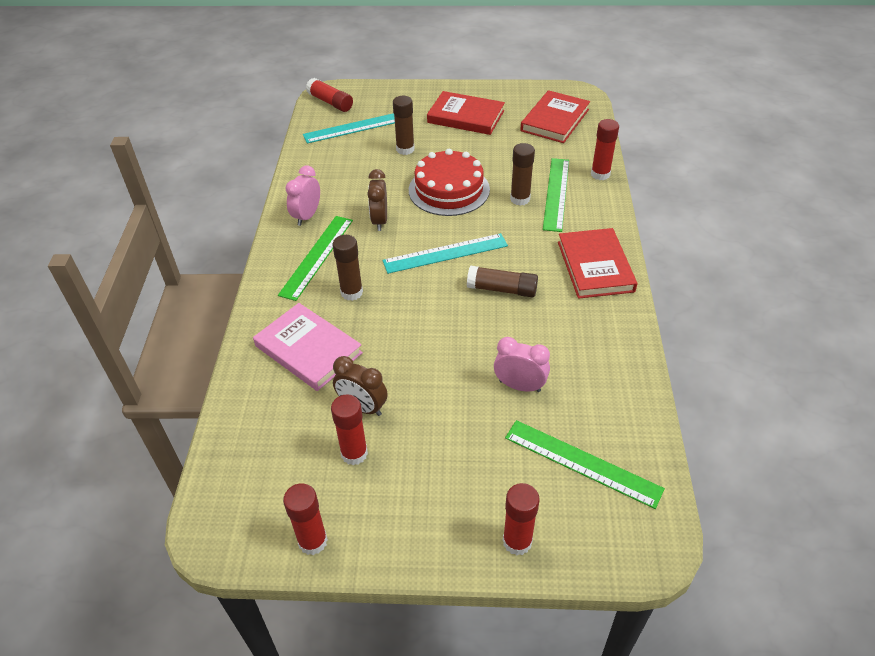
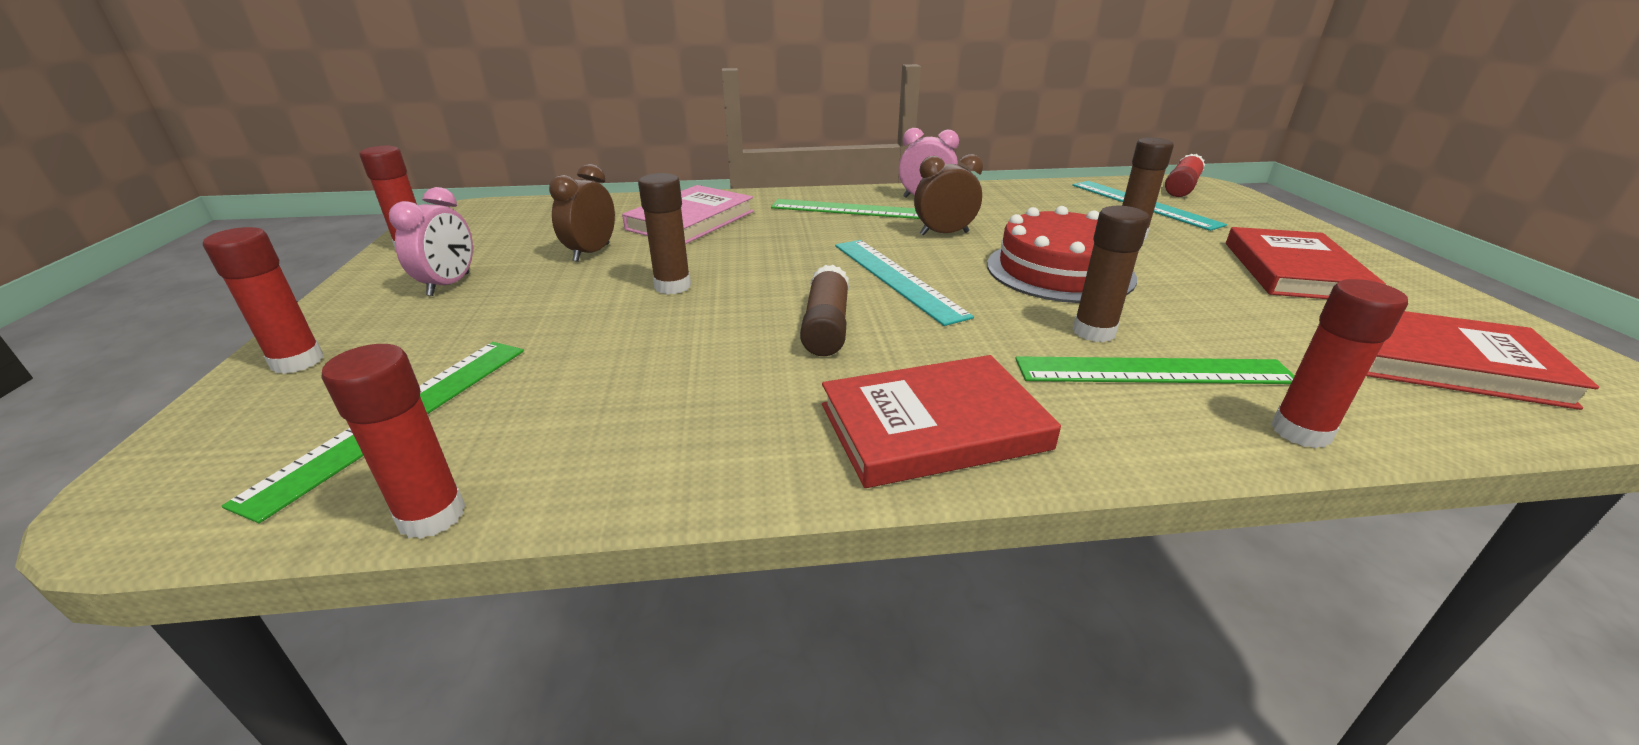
camera: 80 degrees right, 15 degrees down
red glue stick [331,394,368,465] -> red glue stick moved to [321,344,466,539]
brown glue stick [332,235,363,301] -> brown glue stick moved to [638,173,691,294]
pink clock [494,337,550,392] -> pink clock moved to [389,187,473,296]

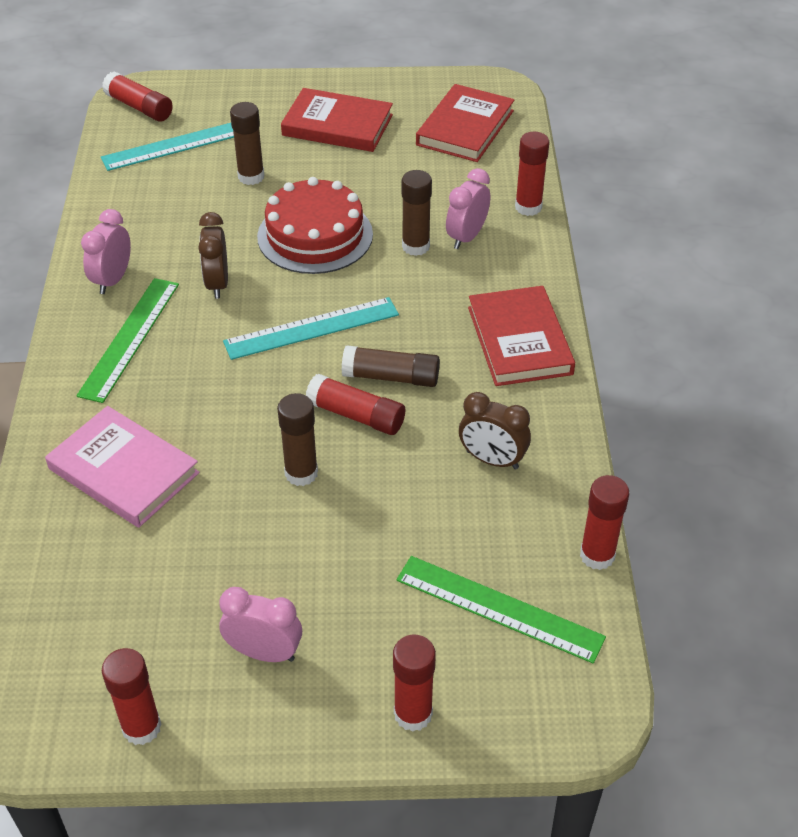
camera: 85 degrees left, 15 degrees up
brown clock [549,164,615,262] -> brown clock moved to [459,392,531,469]
green ruler [1015,356,1295,384] -> pink clock [446,168,490,249]
none -> red glue stick [306,374,405,435]

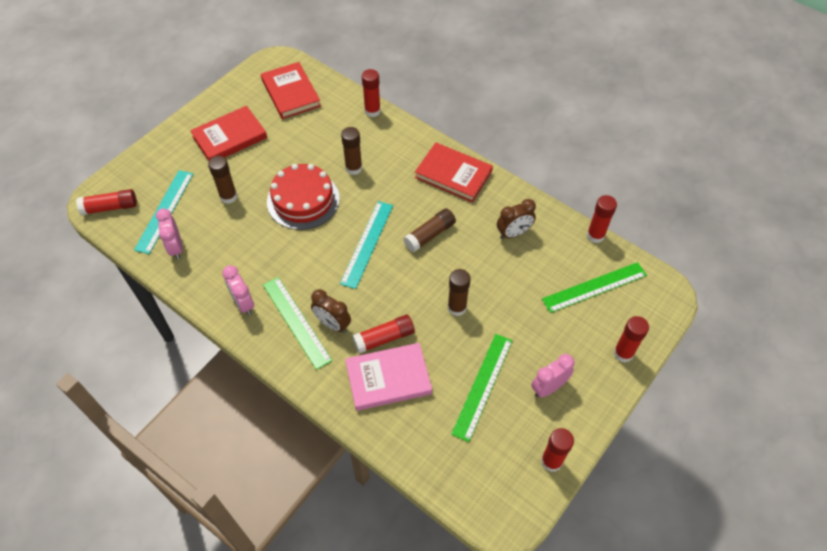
camera: 50 degrees left, 10 degrees up
brown clock [198,212,228,299] -> brown clock moved to [311,289,351,333]
red glue stick [306,374,405,435] -> red glue stick moved to [352,315,415,354]
pink clock [446,168,490,249] -> pink clock moved to [156,208,183,259]
none -> green ruler [451,334,513,442]

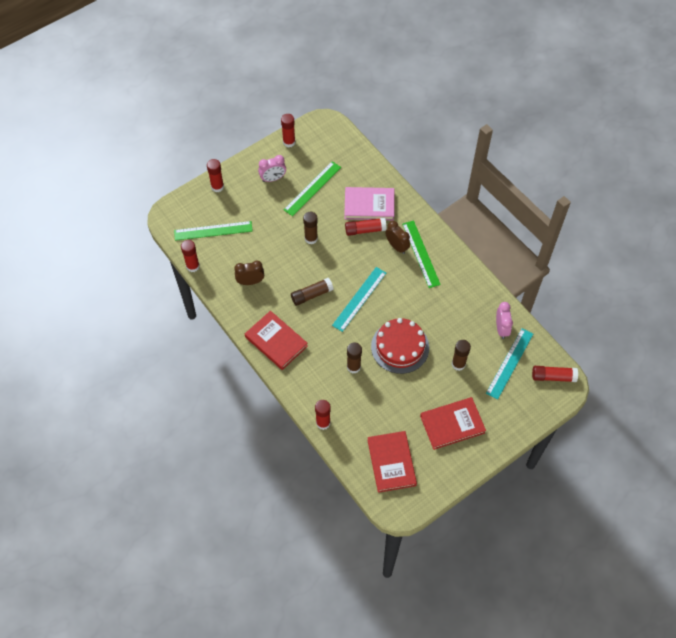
camera: 165 degrees left, 5 degrees up
pink clock [222,265,254,315] -> none

